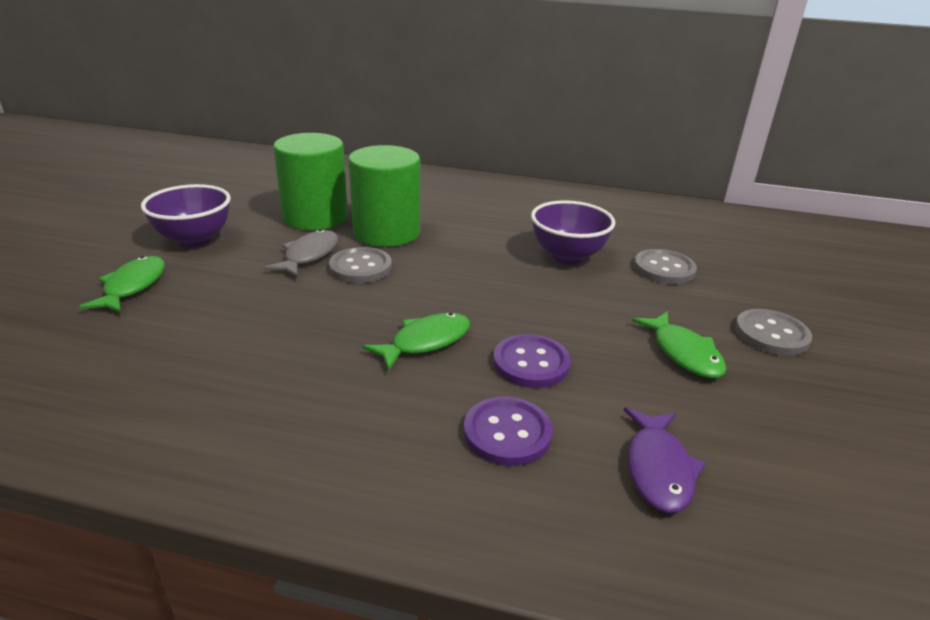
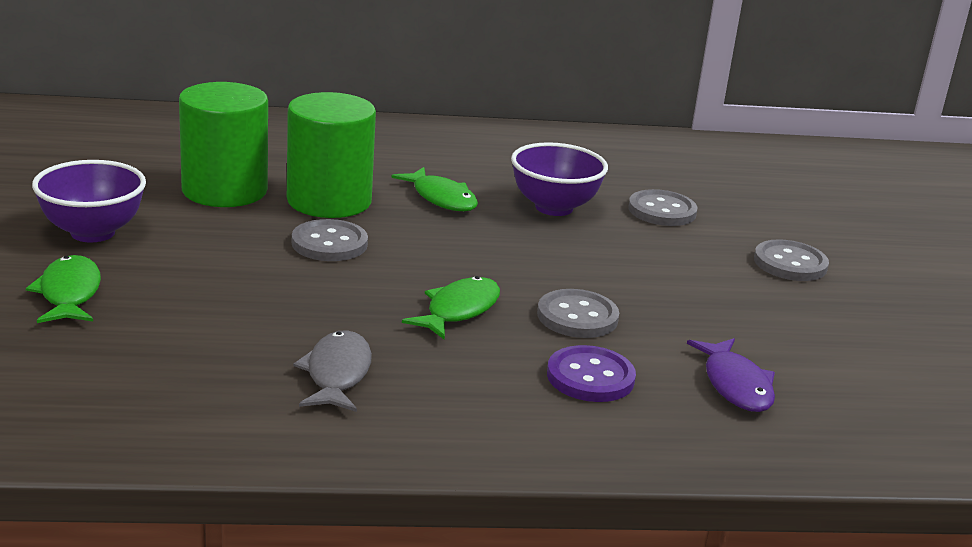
camera: 20 degrees left, 5 degrees down
grey fish [264,229,338,277] -> grey fish moved to [293,330,372,412]
purple button [493,334,571,388] -> grey button [537,289,619,338]
green fish [632,311,727,378] -> green fish moved to [391,167,478,211]

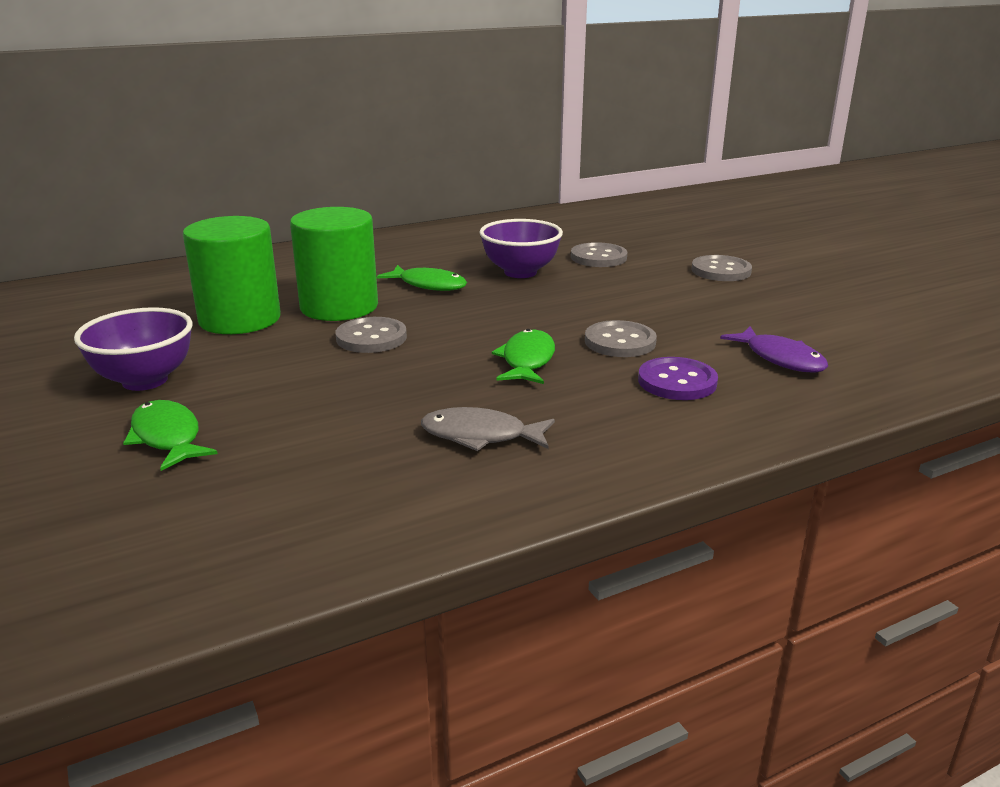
camera: 20 degrees left, 0 degrees up
grey fish [293,330,372,412] -> grey fish turned 60 degrees counterclockwise [421,407,555,451]

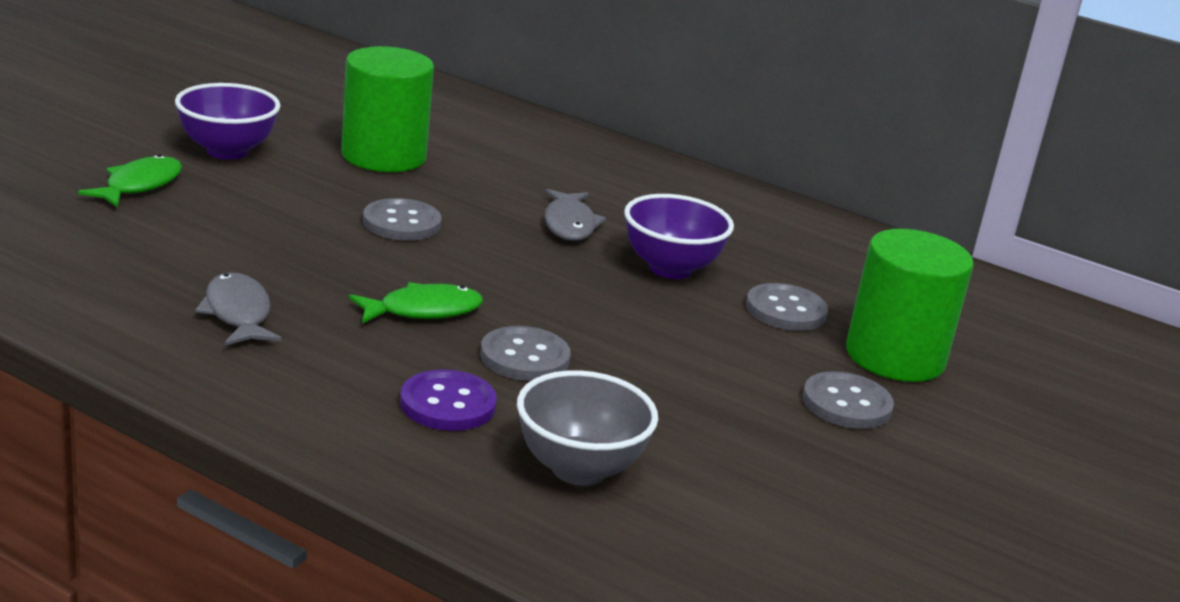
camera: 55 degrees right, 0 degrees up
green cylinder [290,207,378,321] -> green cylinder moved to [846,229,974,382]
green fish [377,265,467,291] -> grey fish [544,189,606,241]
purple fish [720,326,828,372] -> grey bowl [517,370,658,486]

